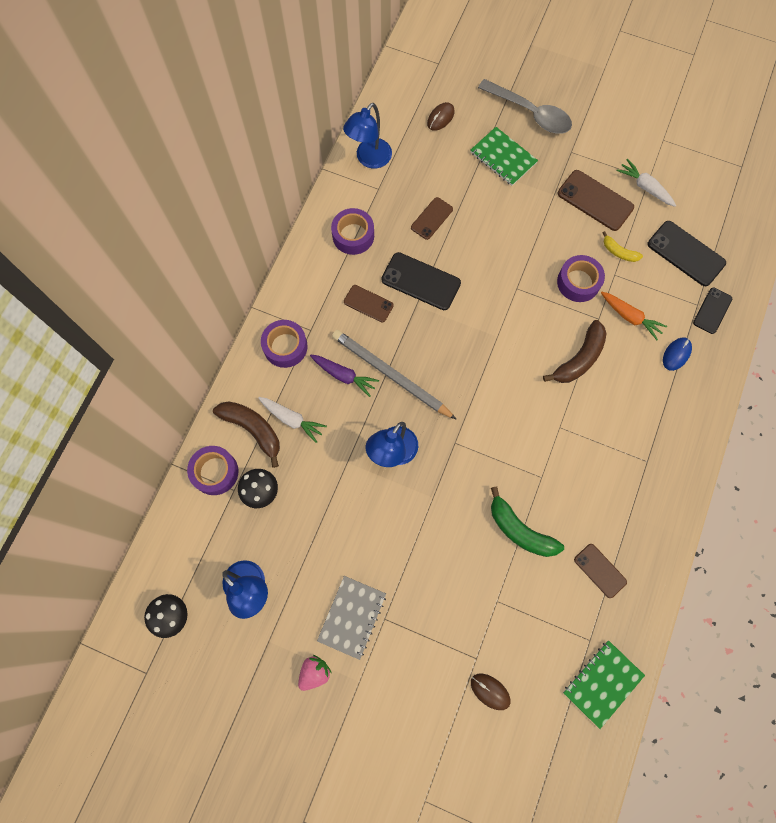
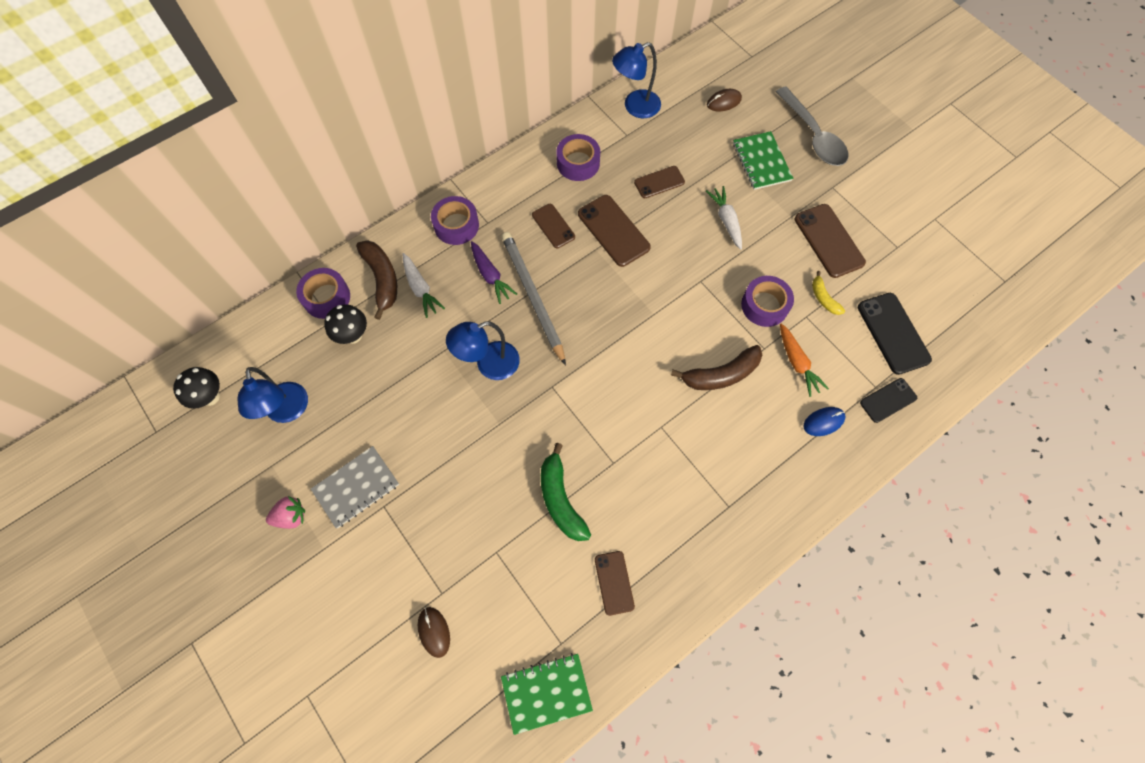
camera: 30 degrees right, 5 degrees down
black phone [381,252,461,310] -> brown phone [578,195,651,267]
white carrot [617,159,676,207] -> white carrot moved to [706,186,742,250]

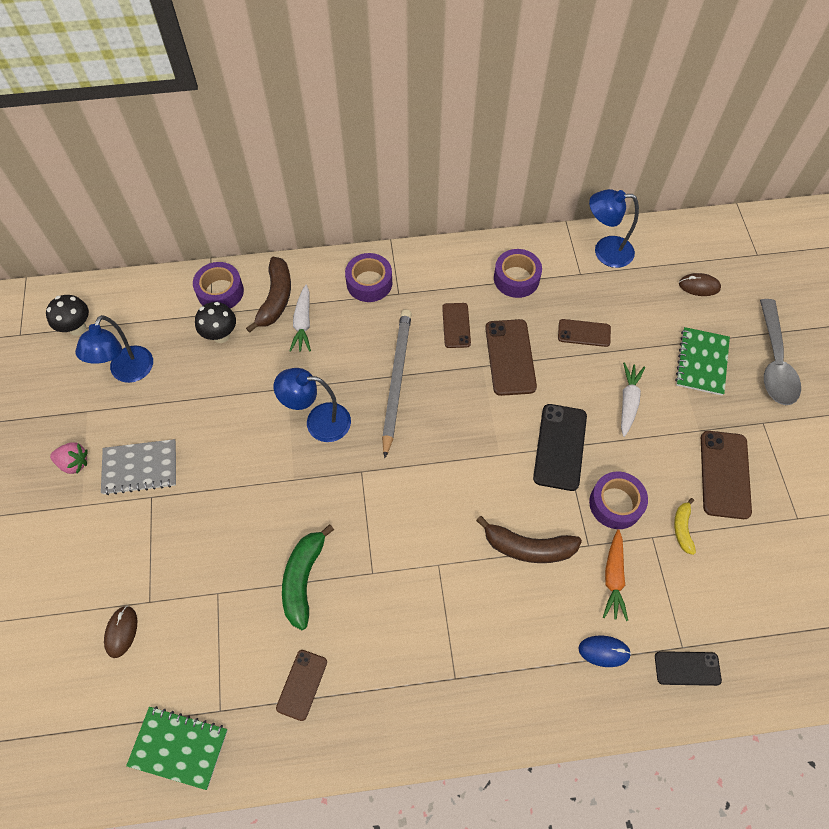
camera: 30 degrees right, 5 degrees down
purple carrot [471,241,517,304] -> none
black phone [858,293,932,375] -> black phone moved to [533,404,587,491]

